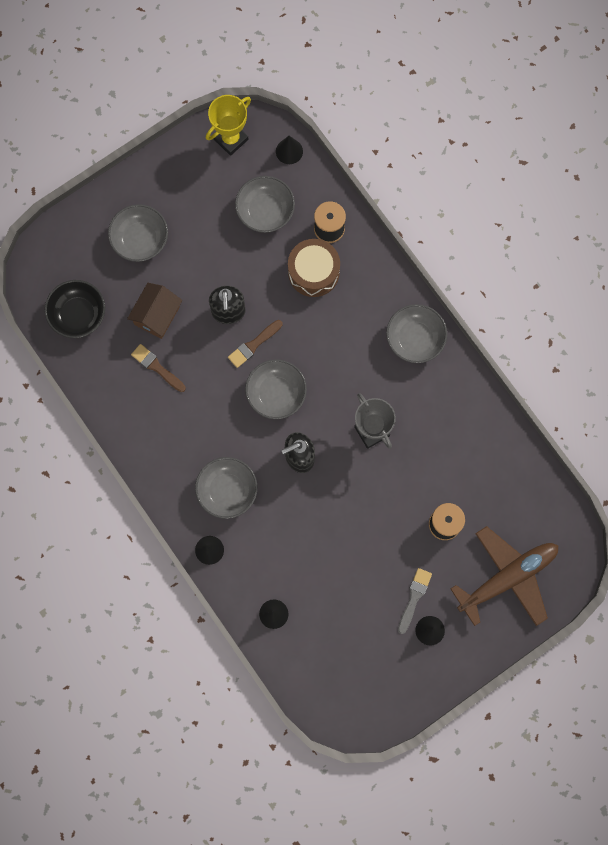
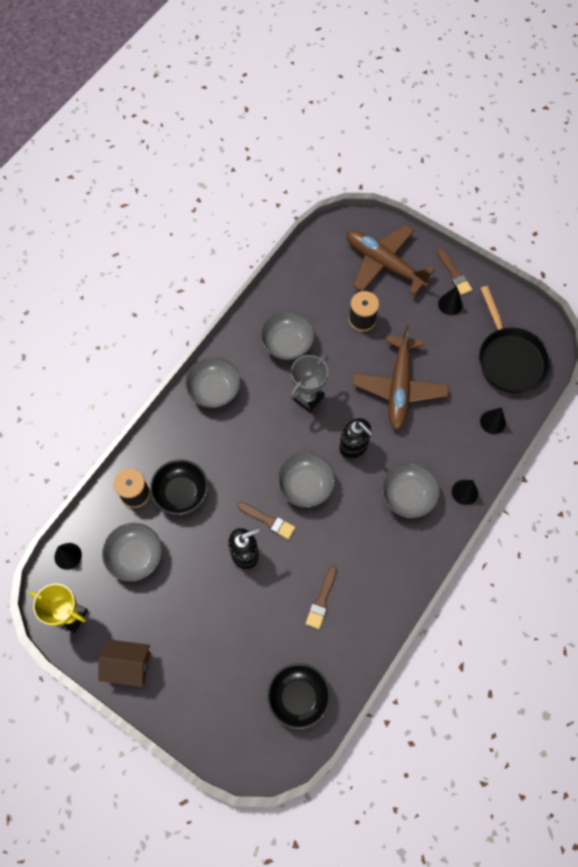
camera: 110 degrees left, 10 degrees down
grey bowl [108,204,168,262] -> grey bowl moved to [260,311,315,360]
brown house [127,283,182,339] -> brown house moved to [98,639,150,687]
brown drum [288,239,340,297] -> black bowl [150,459,208,515]
grey brush [398,568,432,634] -> none
none -> brown plane [352,325,449,430]
none -> brown brush [437,249,472,295]
none -> black pan [479,286,551,393]

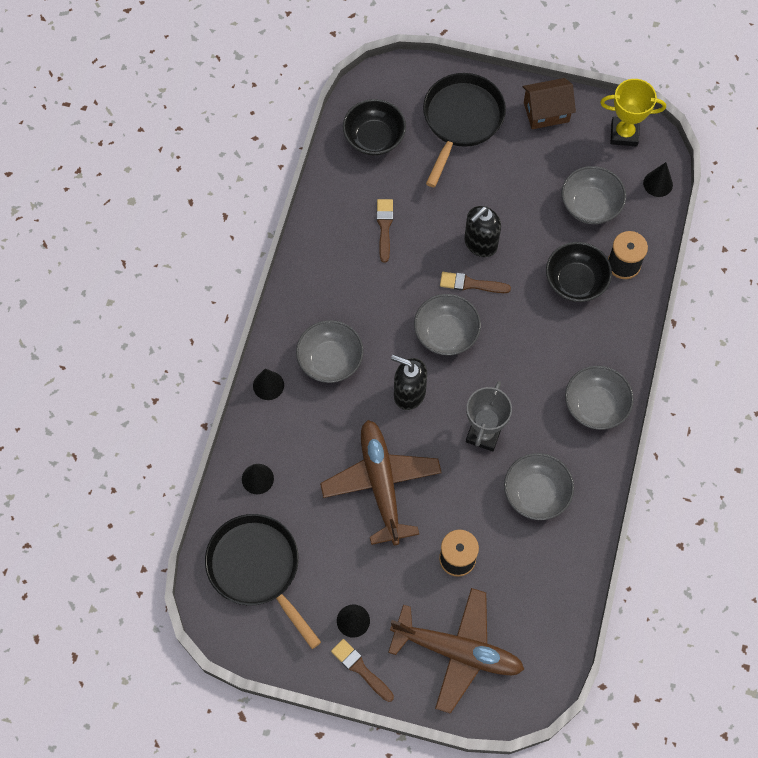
camera: 160 degrees right, 0 degrees up
none -> black pan [423,73,506,187]

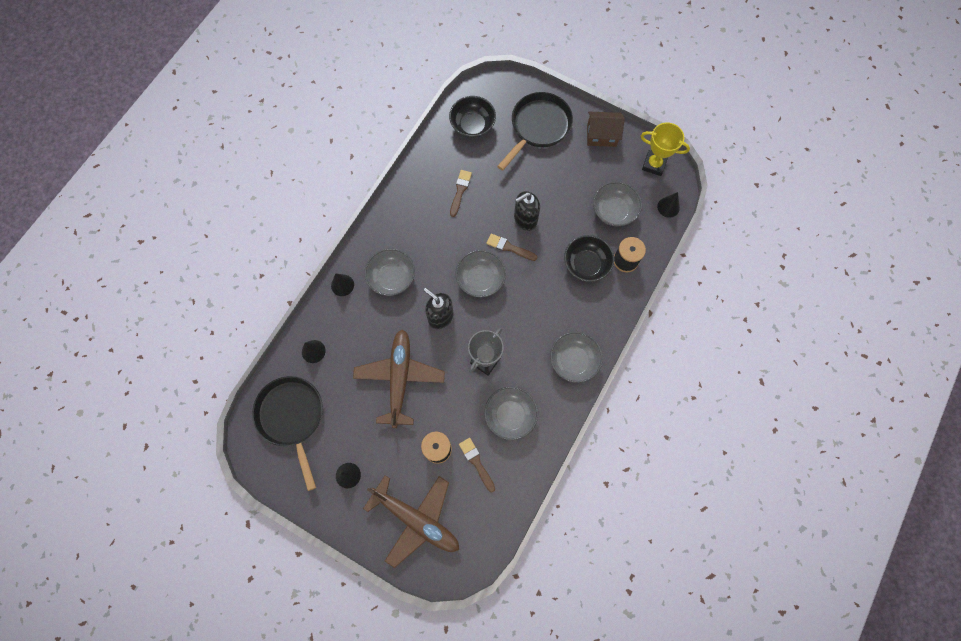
camera: 15 degrees right, 5 degrees up
brown brush [331,639,394,702] -> brown brush moved to [459,438,495,493]

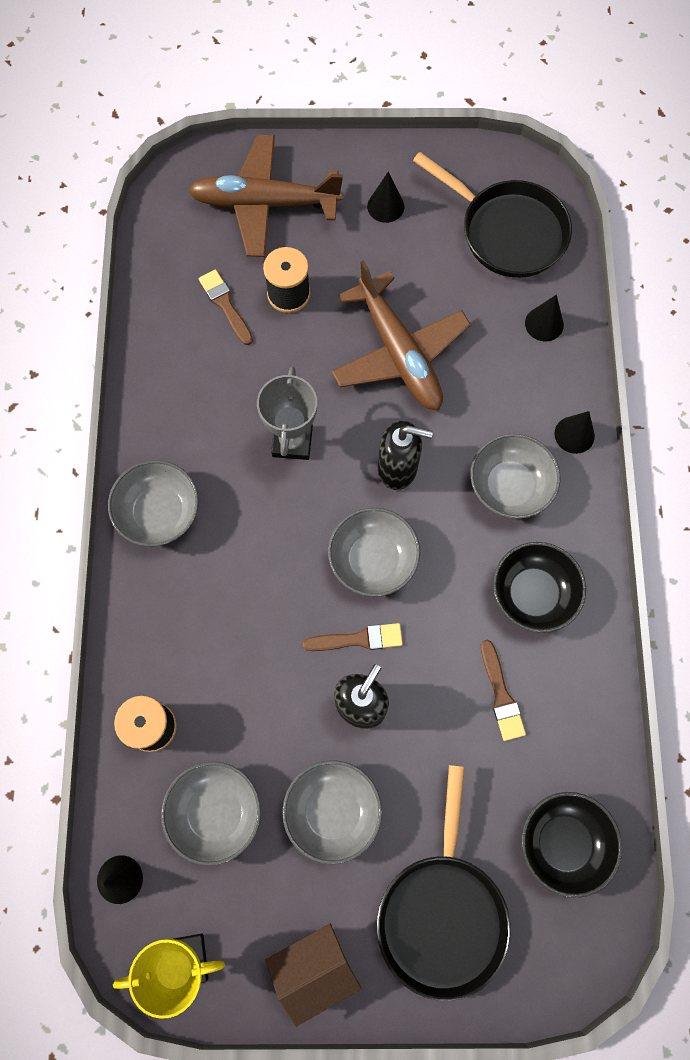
camera: 150 degrees right, 0 degrees up
brown brush [459,438,495,493] -> brown brush turned 150 degrees counterclockwise [199,270,253,345]
grey bowl [484,386,538,440] -> grey bowl moved to [282,760,382,864]
black bowl [564,235,614,282] -> black bowl moved to [493,542,586,633]

